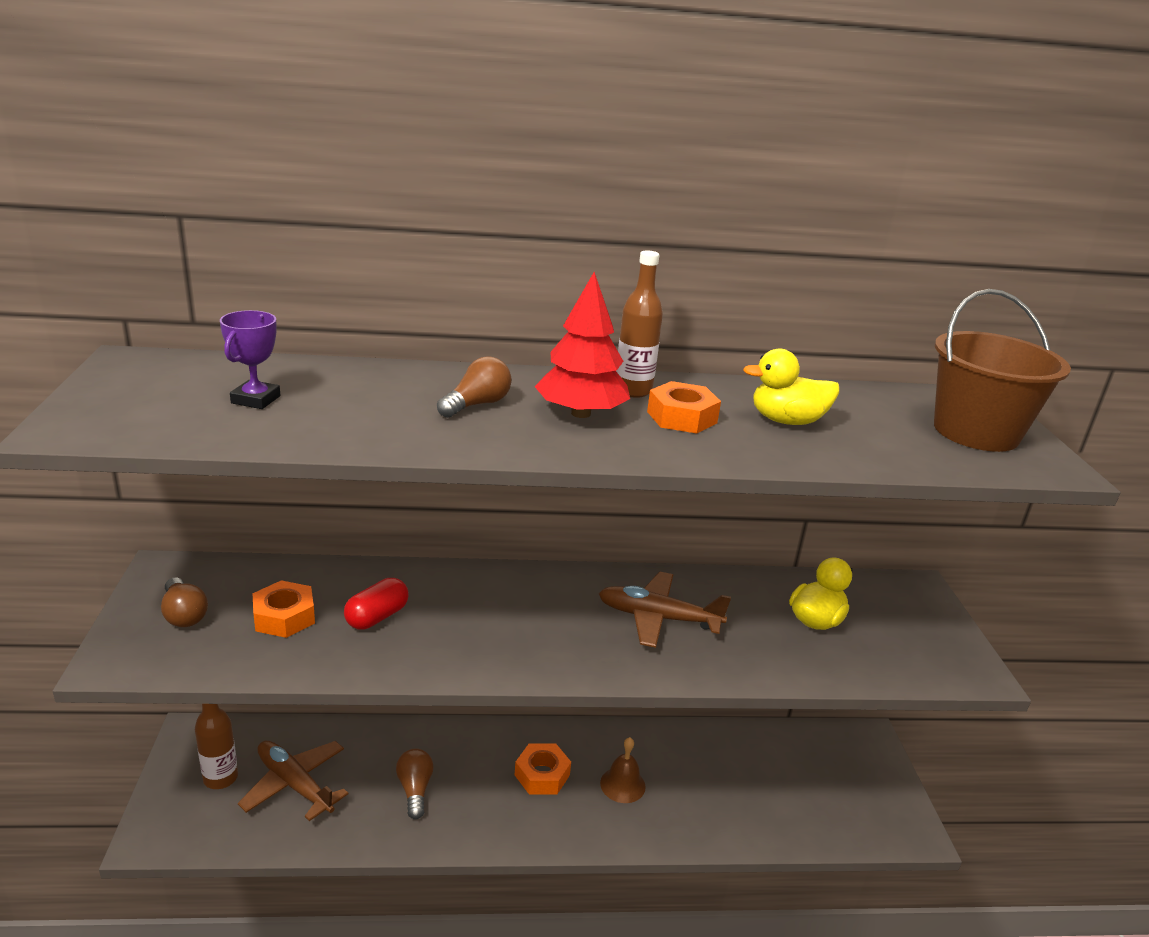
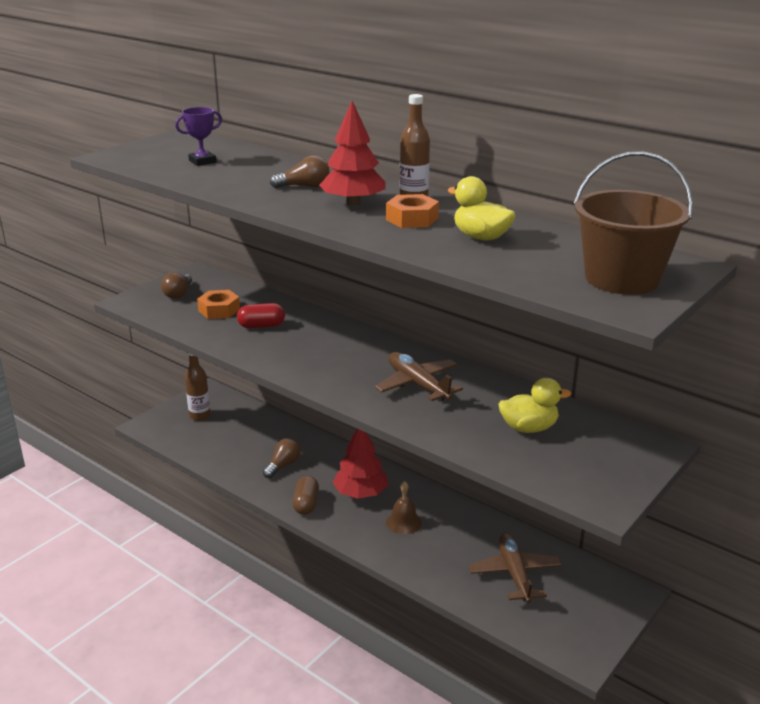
camera: 45 degrees right, 0 degrees up
brown plane [238,741,348,821] -> brown plane moved to [469,533,562,603]
orange nut [515,743,571,795] -> red tree [333,429,388,499]
none -> brown capsule [292,476,319,515]

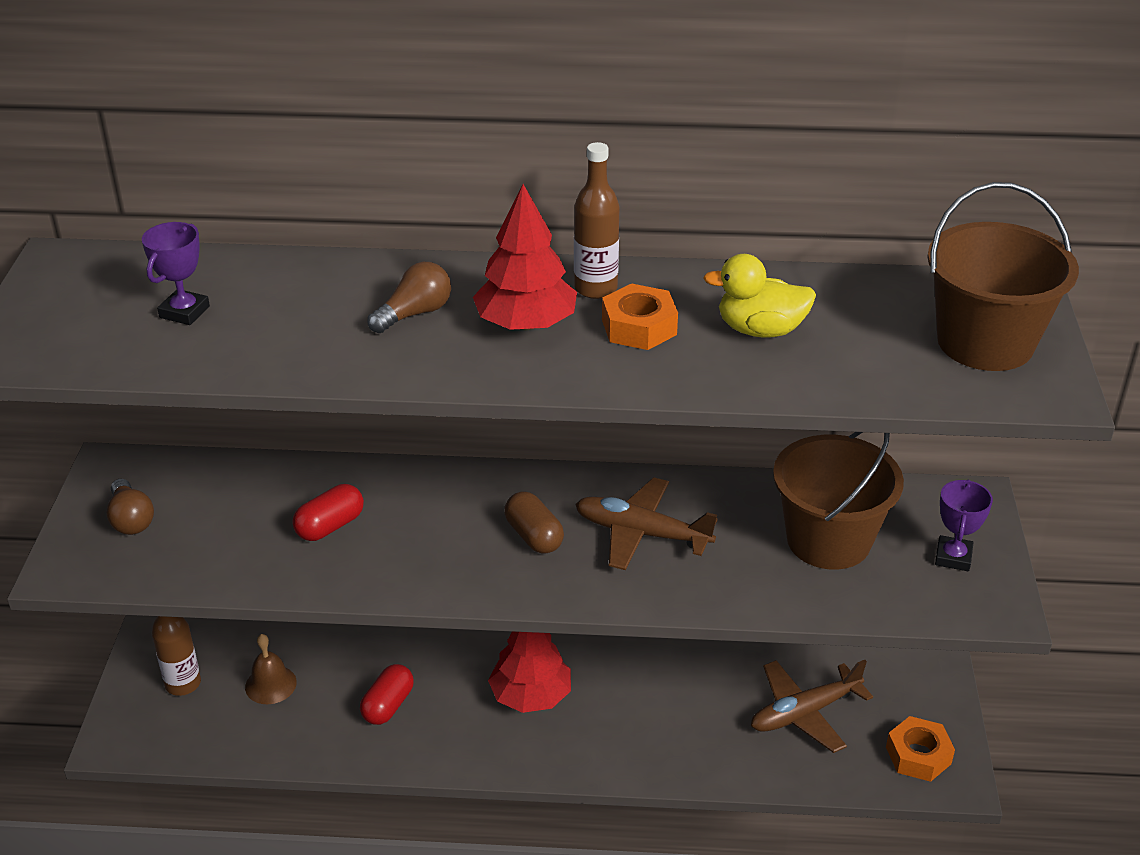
camera: 35 degrees left, 10 degrees up
orange nut [197,290,240,319] -> orange nut moved to [886,716,955,782]
brown light bulb [263,438,301,478] -> red capsule [360,664,414,725]
brown capsule [292,476,319,515] -> brown capsule moved to [504,491,564,554]
brown bell [386,481,422,534] -> brown bell moved to [245,634,297,704]
brown plane [469,533,562,603] -> brown plane turned 75 degrees counterclockwise [751,660,873,753]
yellow duck [499,378,571,433] -> brown bucket [773,432,904,570]
none -> purple trophy [935,479,993,571]

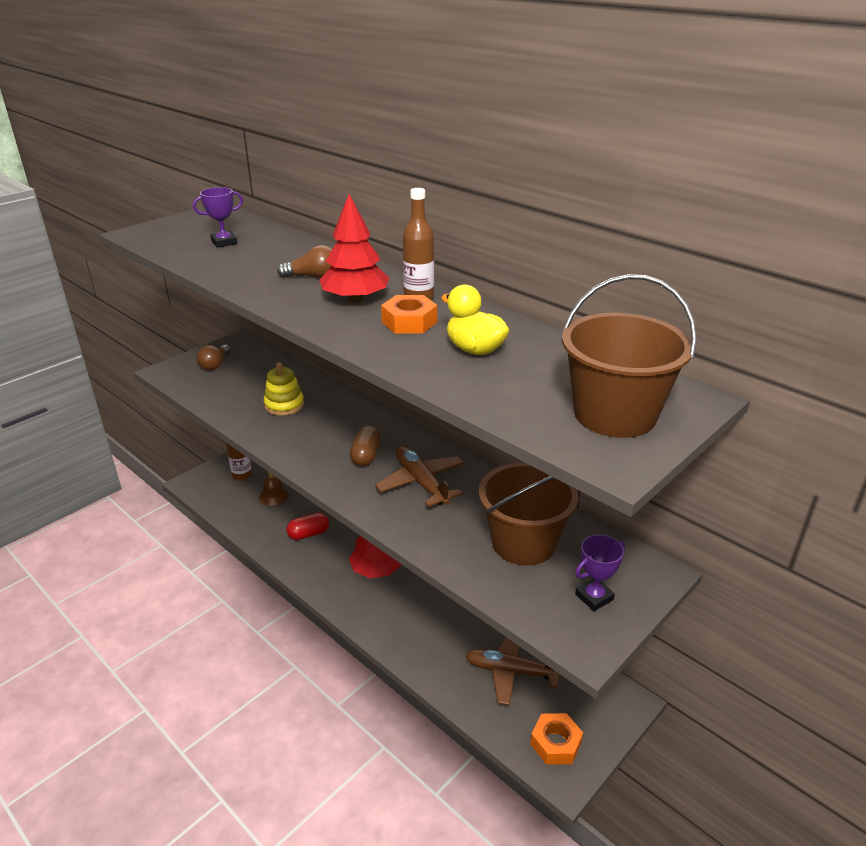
camera: 40 degrees right, 5 degrees down
red capsule [292,484,364,541] -> yellow stacking toy [264,362,304,416]

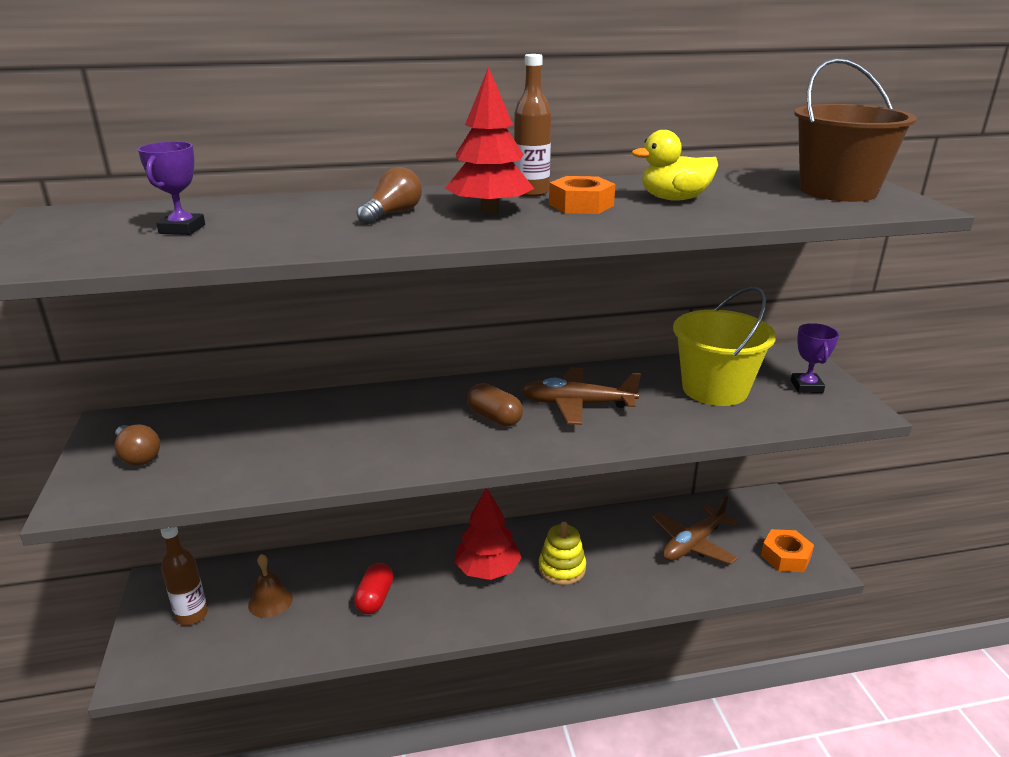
camera: 55 degrees left, 5 degrees down
yellow stacking toy [264,362,304,416] -> yellow stacking toy moved to [538,522,586,585]
brown bucket [479,462,579,566] -> yellow bucket [673,287,776,406]

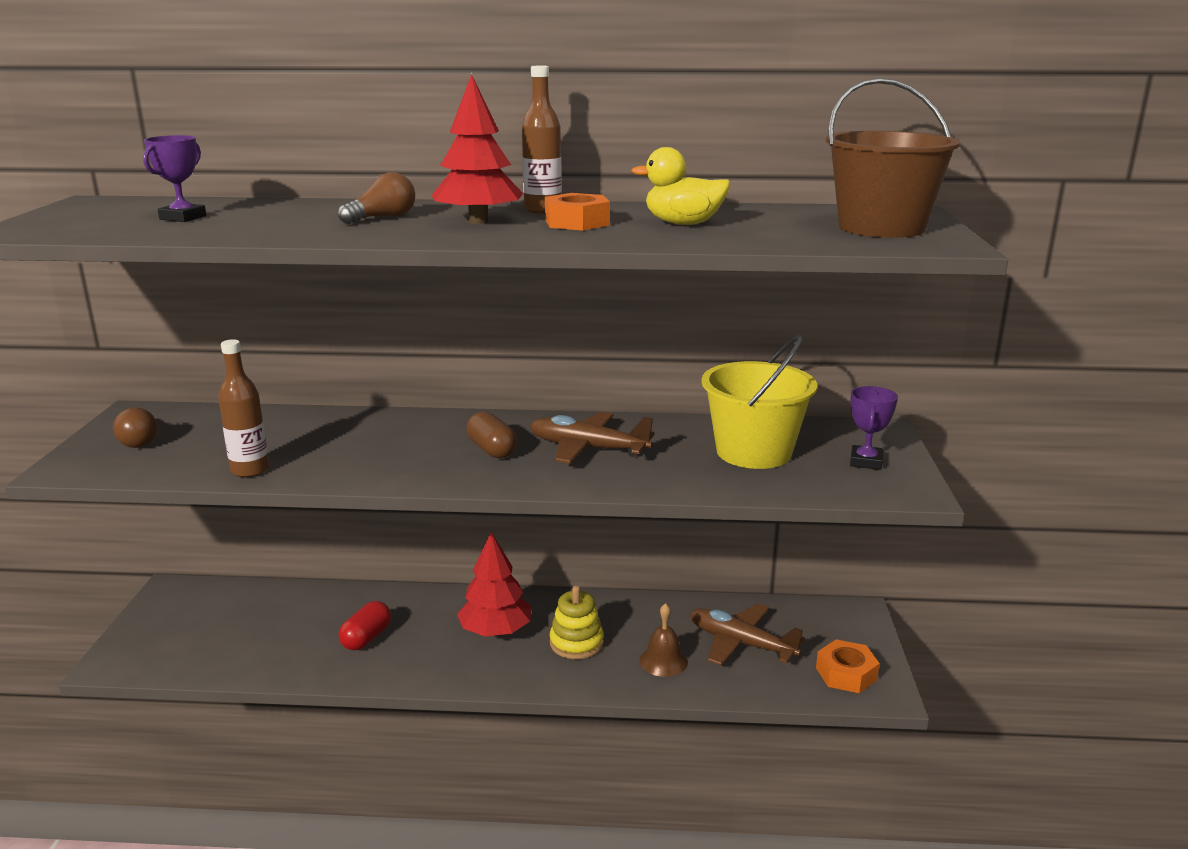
camera: 15 degrees right, 5 degrees down
brown bottle [161,527,208,625] -> brown bottle moved to [218,339,269,478]
brown bell [248,554,293,618] -> brown bell moved to [640,603,688,677]
brown plane [652,496,738,565] -> brown plane turned 60 degrees clockwise [690,603,805,666]

